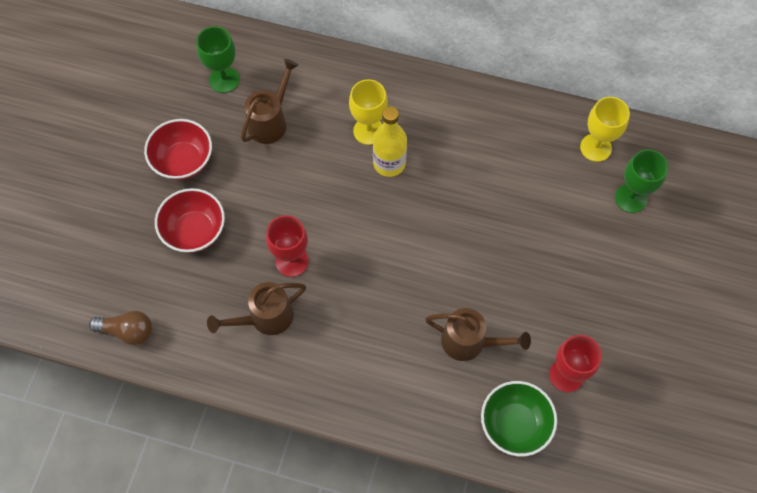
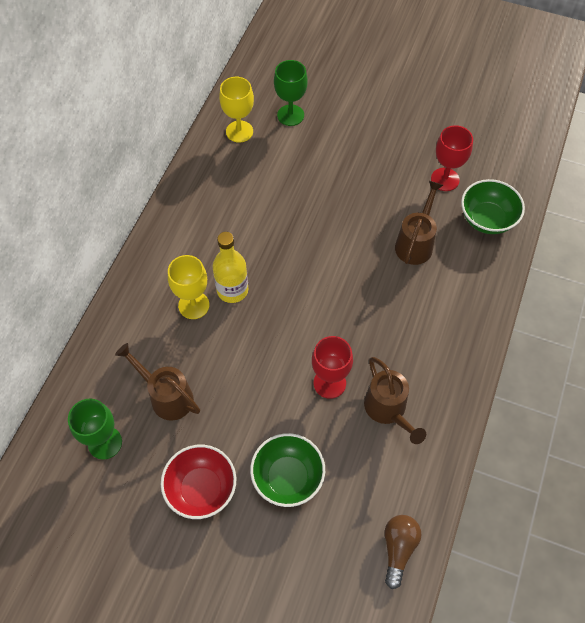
camera: 85 degrees left, 5 degrees down
red bowl [155,188,225,253] -> green bowl [250,433,325,507]

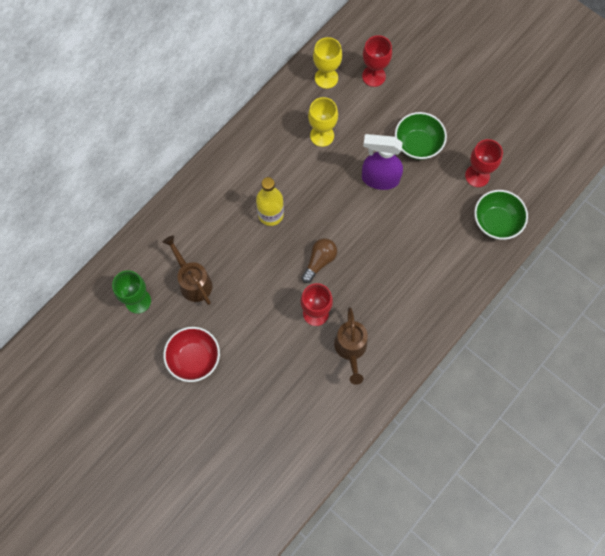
camera: 20 degrees right, 10 degrees up
yellow goblet [168,255,210,319] -> yellow goblet moved to [308,97,338,147]
green bowl [250,433,325,507] -> green bowl moved to [395,112,447,160]
green goblet [274,60,308,126] -> red goblet [362,35,392,87]
brown light bulb [385,515,421,589] -> brown light bulb moved to [301,238,337,283]
brown watering can [395,181,443,265] -> none
none -> purple spray bottle [362,134,403,190]

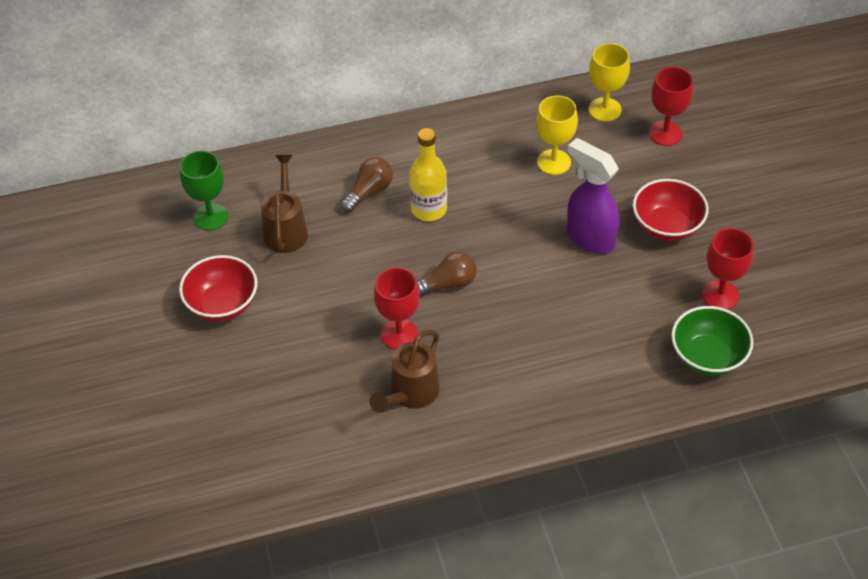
camera: 35 degrees right, 20 degrees down
green bowl [395,112,447,160] -> red bowl [633,179,708,241]
none -> brown light bulb [340,157,393,213]

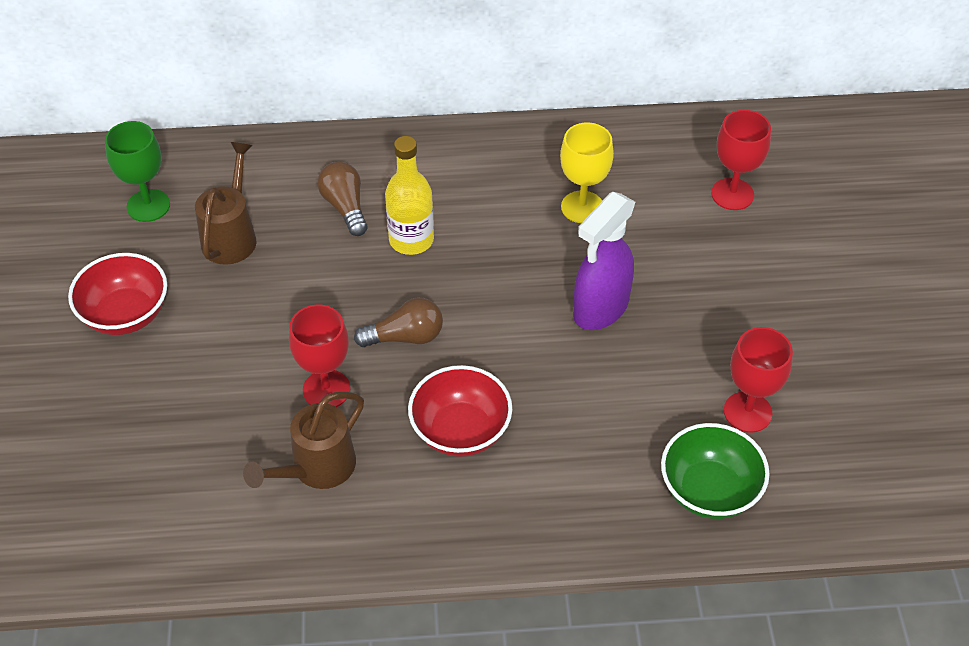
camera: 10 degrees right, 0 degrees up
brown light bulb [340,157,393,213] -> brown light bulb turned 75 degrees counterclockwise [318,162,368,236]
purple spray bottle [567,138,619,254] -> purple spray bottle turned 105 degrees counterclockwise [573,192,635,330]
yellow goblet [589,43,630,122] -> none
red bowl [633,179,708,241] -> red bowl moved to [408,365,512,457]

